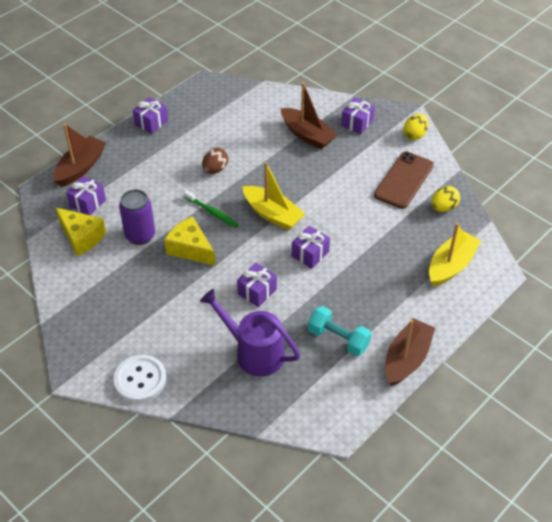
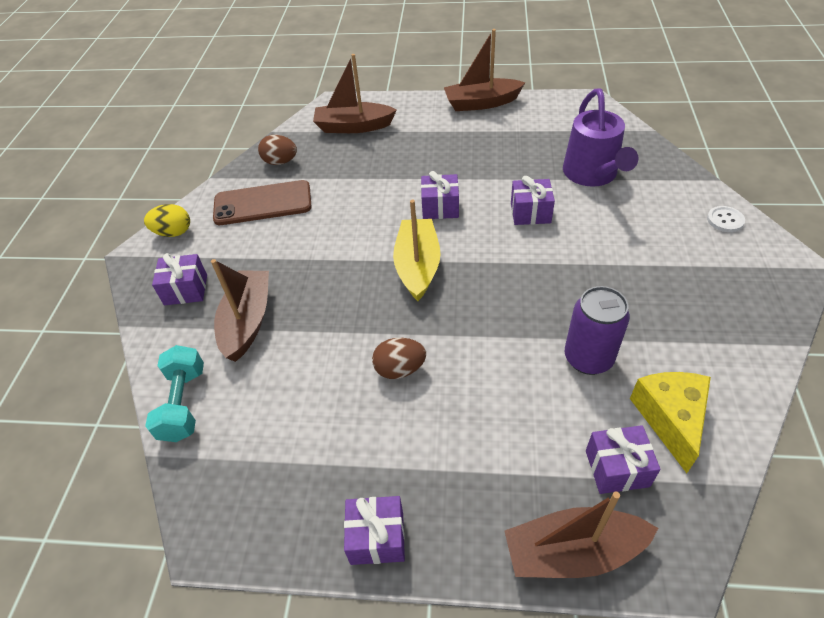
camera: 125 degrees left, 0 degrees up
white button [113,355,167,402] -> white button [707,206,745,232], size x0.55
yellow cheese [164,216,215,266] -> none
green toothbrush [184,190,239,228] -> none
turquoise dumbbell [308,306,371,356] -> turquoise dumbbell moved to [145,345,204,442]
yellow boat [429,223,481,286] -> brown boat [313,54,397,133]
yellow egg [431,186,460,212] -> brown egg [258,135,297,165]

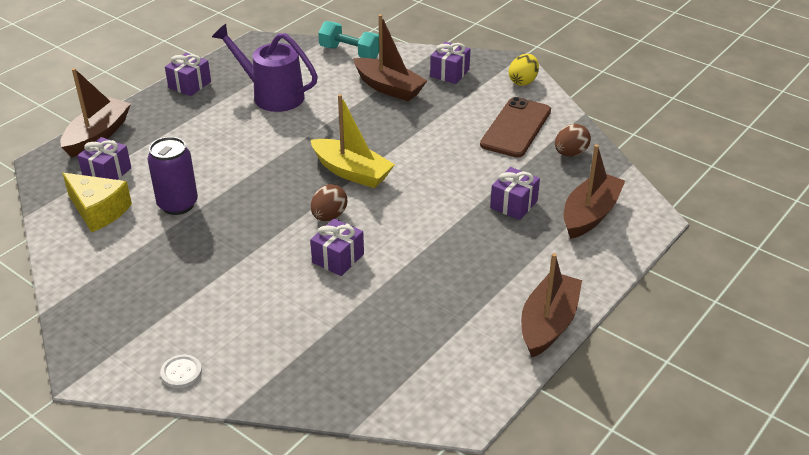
camera: 120 degrees right, 10 degrees down
brown egg [372,338,426,379] -> brown egg moved to [311,184,347,221]
purple gift [421,171,459,219] -> purple gift moved to [490,167,540,220]
purple watering can [563,88,638,187] -> purple watering can moved to [212,24,318,112]

